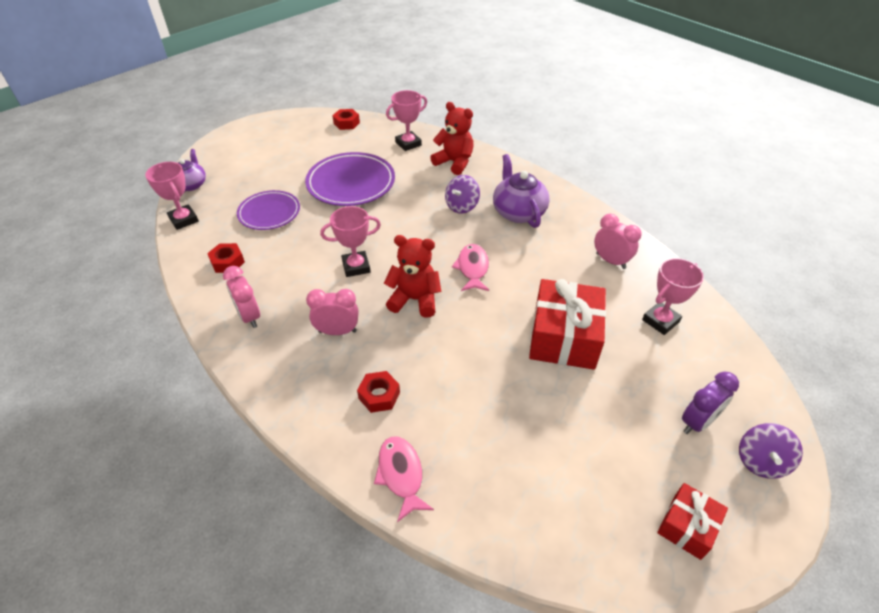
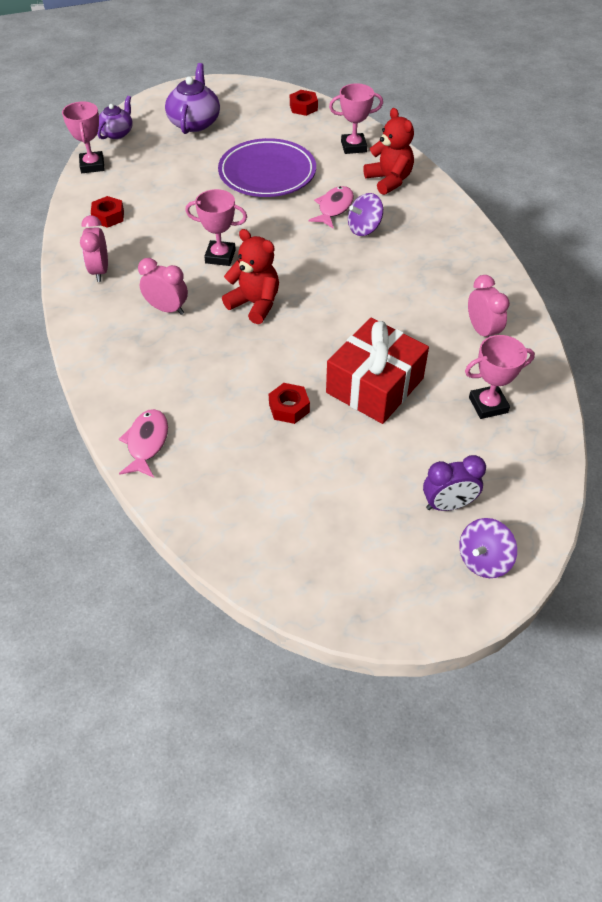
camera: 25 degrees right, 5 degrees up
purple plate [237,190,300,230] -> none
red nut [357,371,400,413] -> red nut moved to [269,383,310,424]
pink fish [452,244,489,291] -> pink fish moved to [308,186,354,228]
purple teapot [493,154,550,228] -> purple teapot moved to [165,63,220,134]
red gift [657,483,728,560] -> none

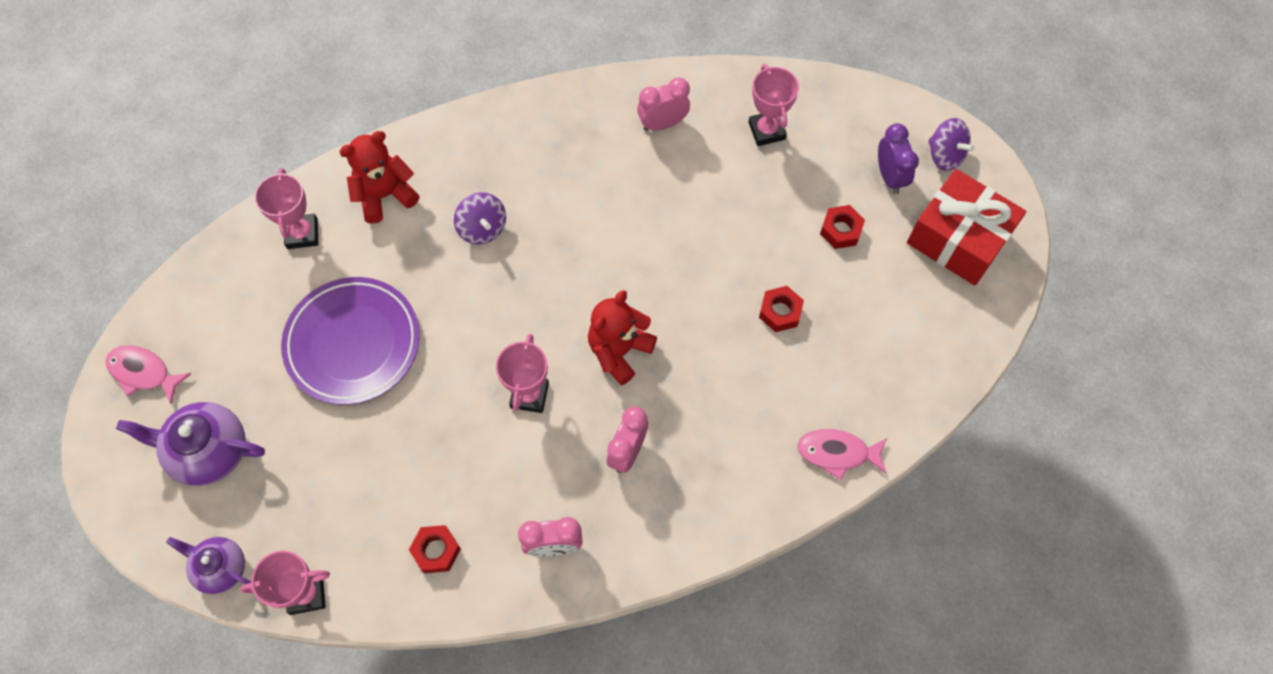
camera: 90 degrees left, 15 degrees up
red nut [290,90,318,116] -> red nut moved to [820,205,865,249]
pink fish [308,186,354,228] -> pink fish moved to [105,345,192,404]
red gift [326,318,429,424] -> red gift moved to [907,169,1026,286]

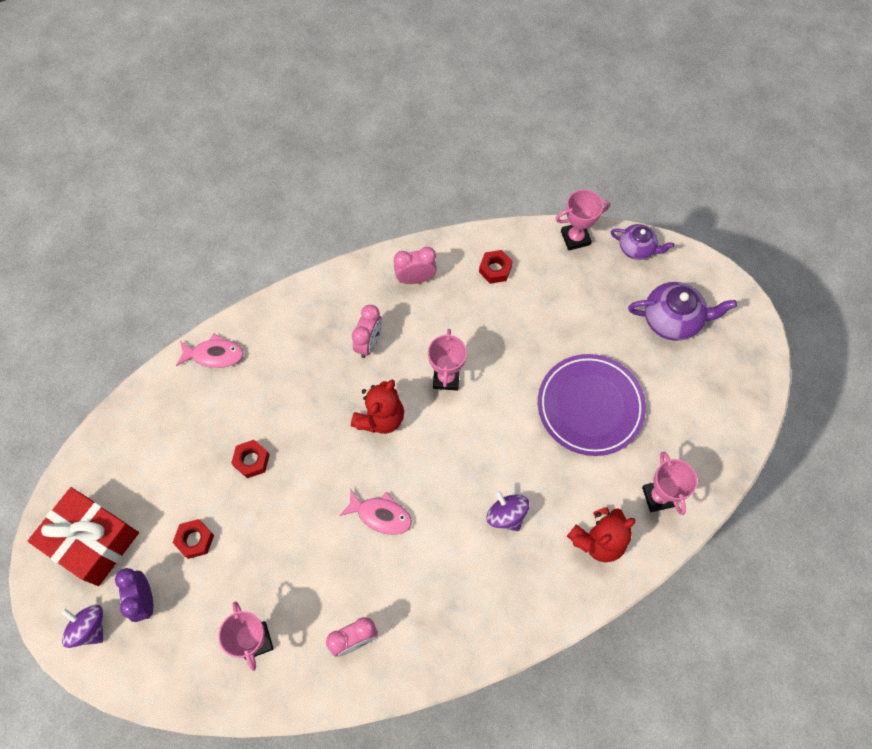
camera: 175 degrees right, 0 degrees up
pink fish [105,345,192,404] -> pink fish moved to [339,488,412,535]

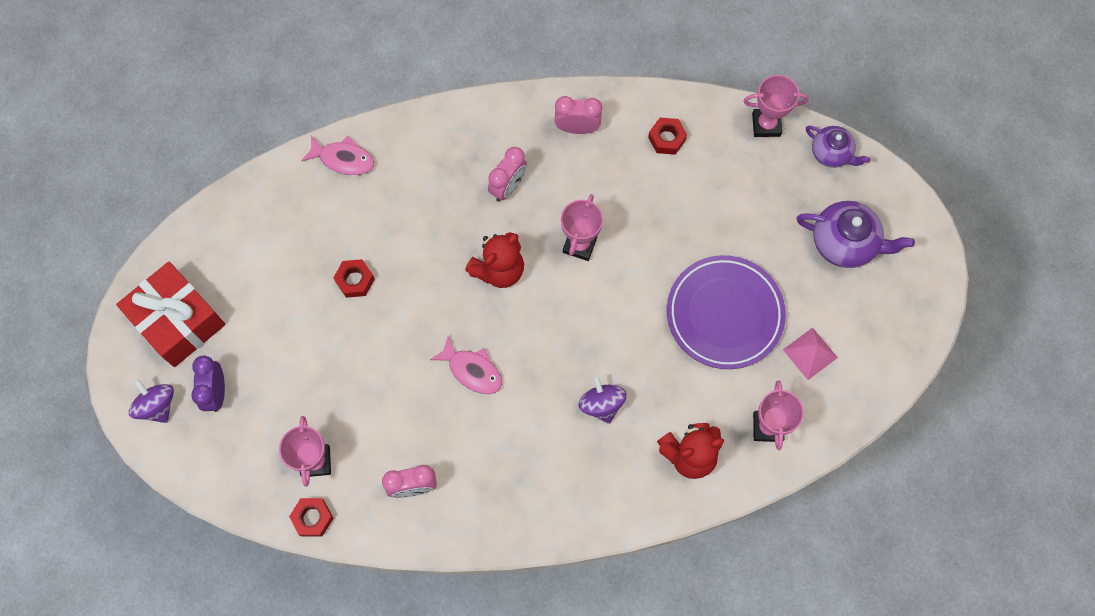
camera: 15 degrees right, 5 degrees up
red nut [172,519,214,559] -> red nut moved to [289,498,334,537]
none -> pink pyramid [783,327,838,380]

